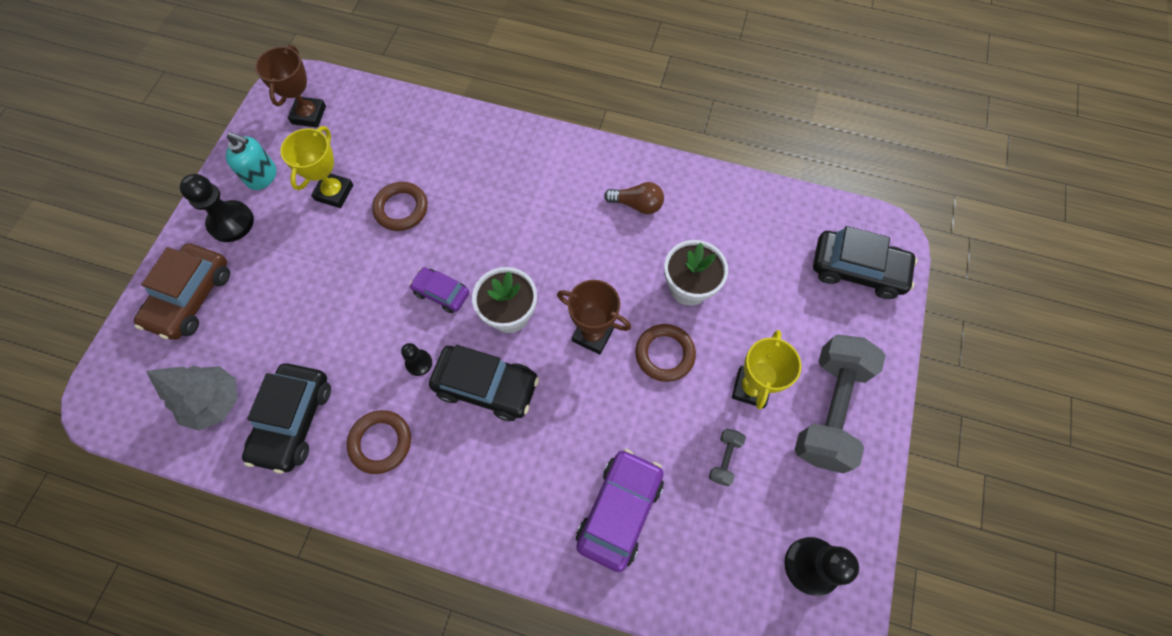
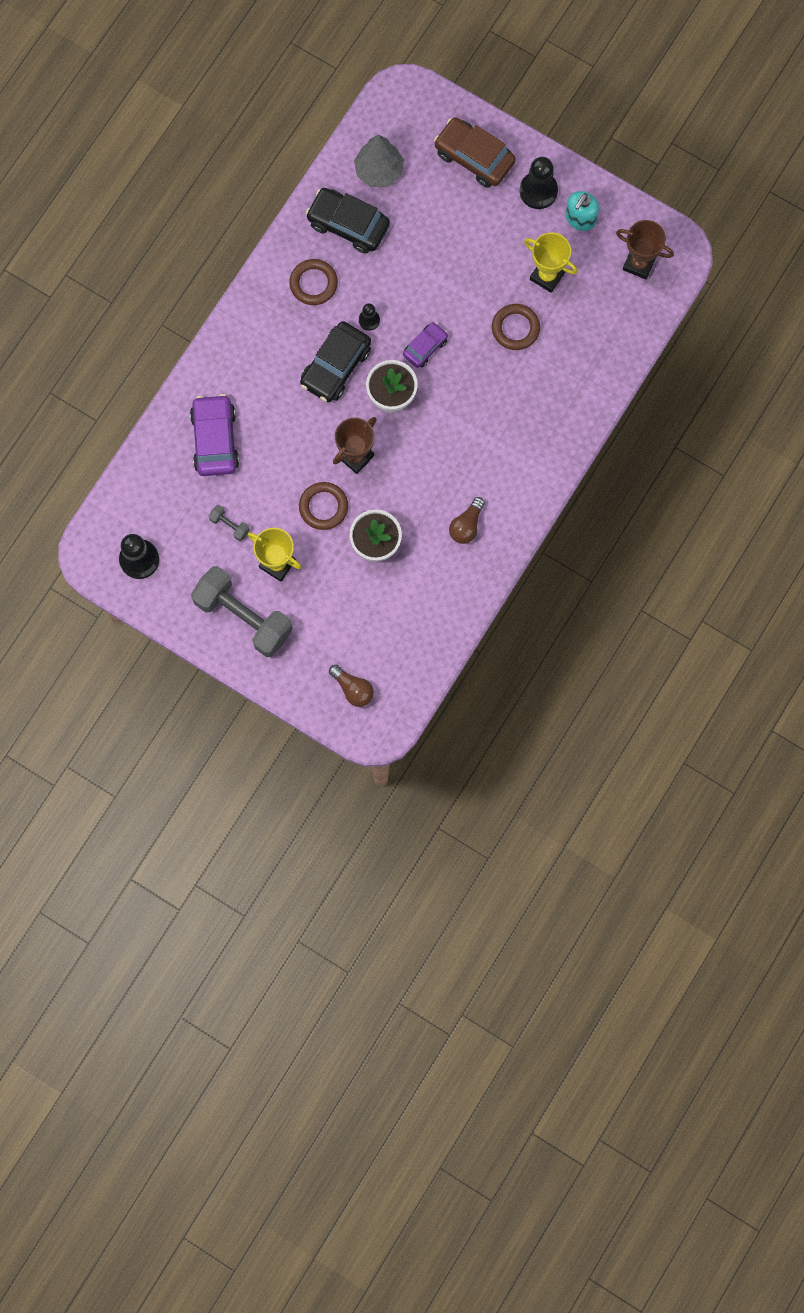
camera: 105 degrees right, 10 degrees up
purple car [576,449,664,572] -> purple car turned 135 degrees counterclockwise [190,394,239,476]
black car [813,226,918,299] -> brown light bulb [329,665,374,707]

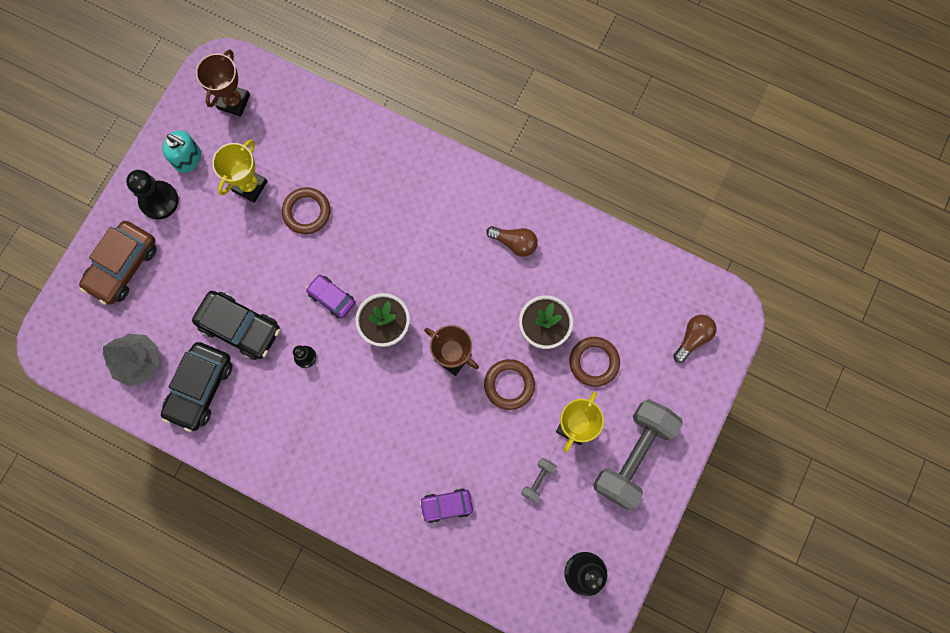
camera: 95 degrees left, 0 degrees up
purple car [190,394,239,476] -> purple car [420,488,473,523], size x0.59
brown ring [289,259,338,305] -> brown ring moved to [570,337,620,387]
black car [300,321,371,402] -> black car moved to [192,291,280,360]

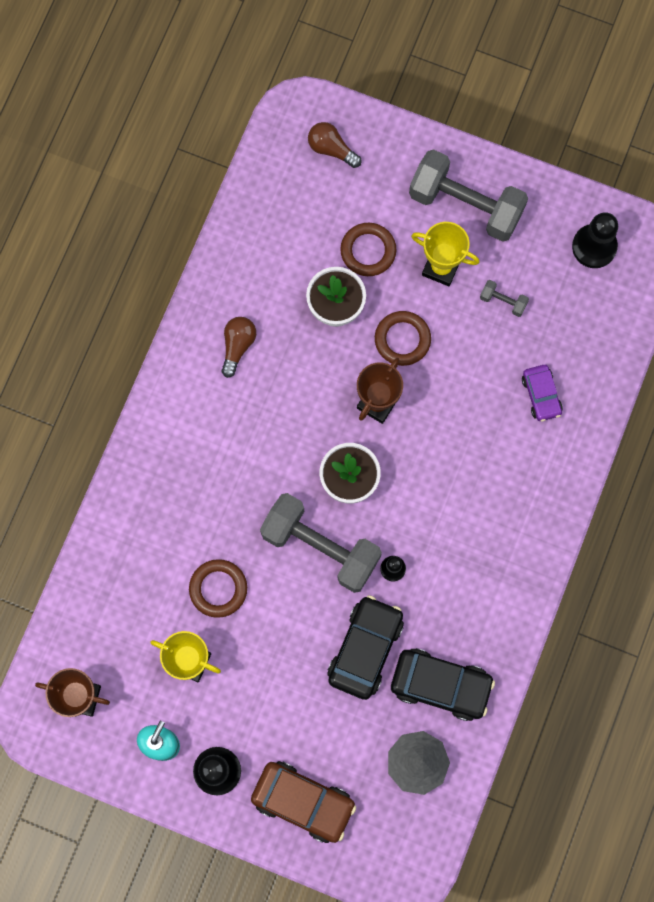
camera: 95 degrees left, 0 degrees up
purple car [306,275,355,319] -> grey dumbbell [260,493,382,593]

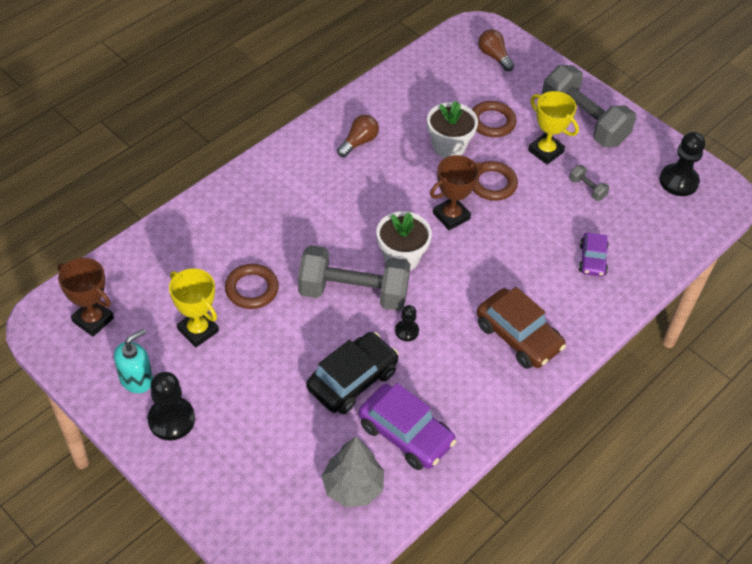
camera: 20 degrees right, 25 degrees down
brown car [251,761,356,843] -> brown car moved to [477,287,566,369]
grey dumbbell [260,493,382,593] -> grey dumbbell turned 45 degrees counterclockwise [298,245,411,311]
black car [391,648,495,721] -> purple car [359,383,456,470]

